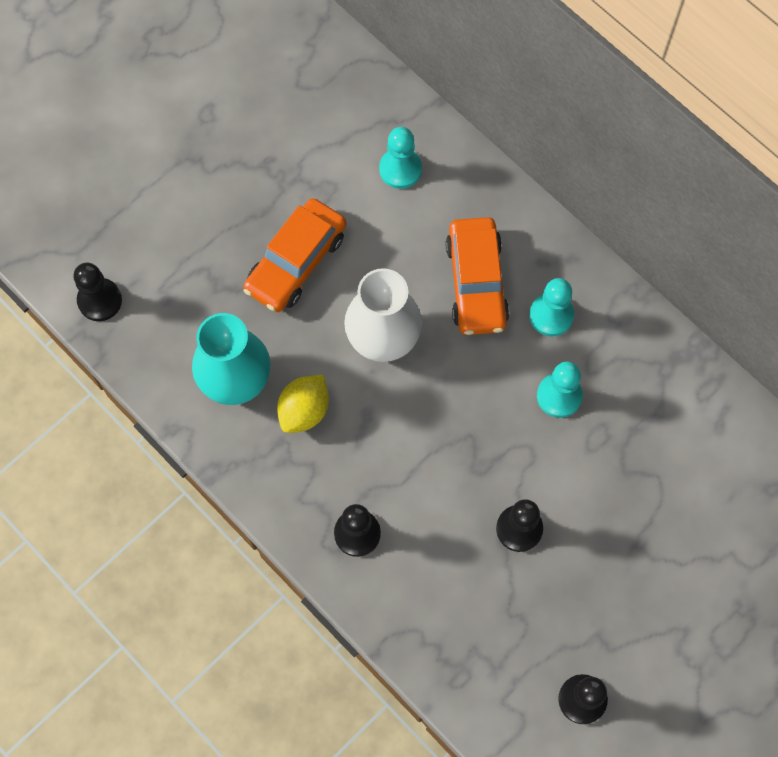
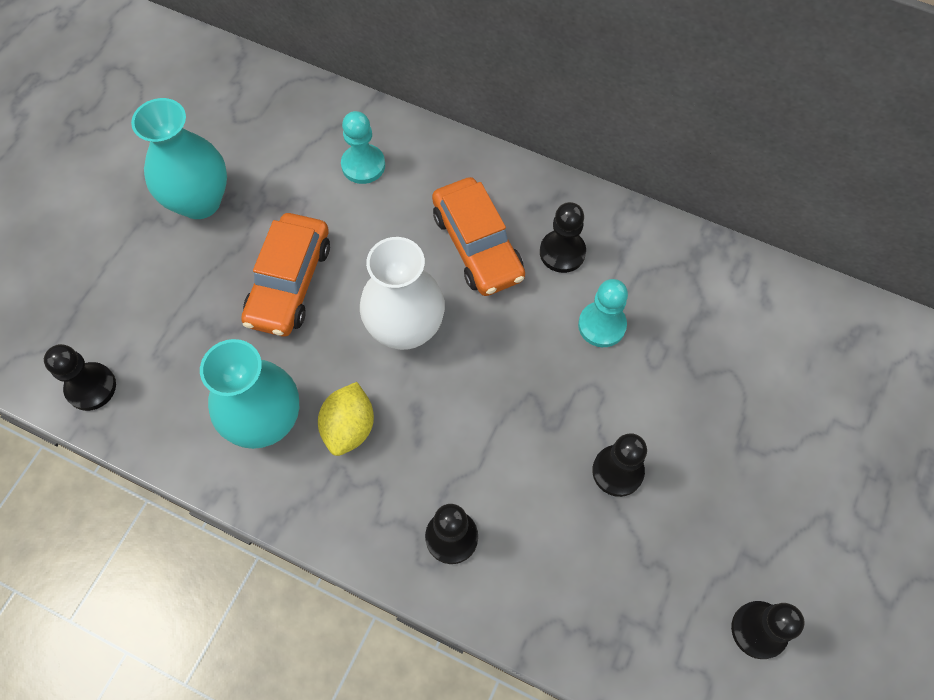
camera: 20 degrees left, 5 degrees down
turquoise pawn [529,278,574,337] -> black pawn [540,202,586,273]
none -> turquoise vase [131,98,227,219]

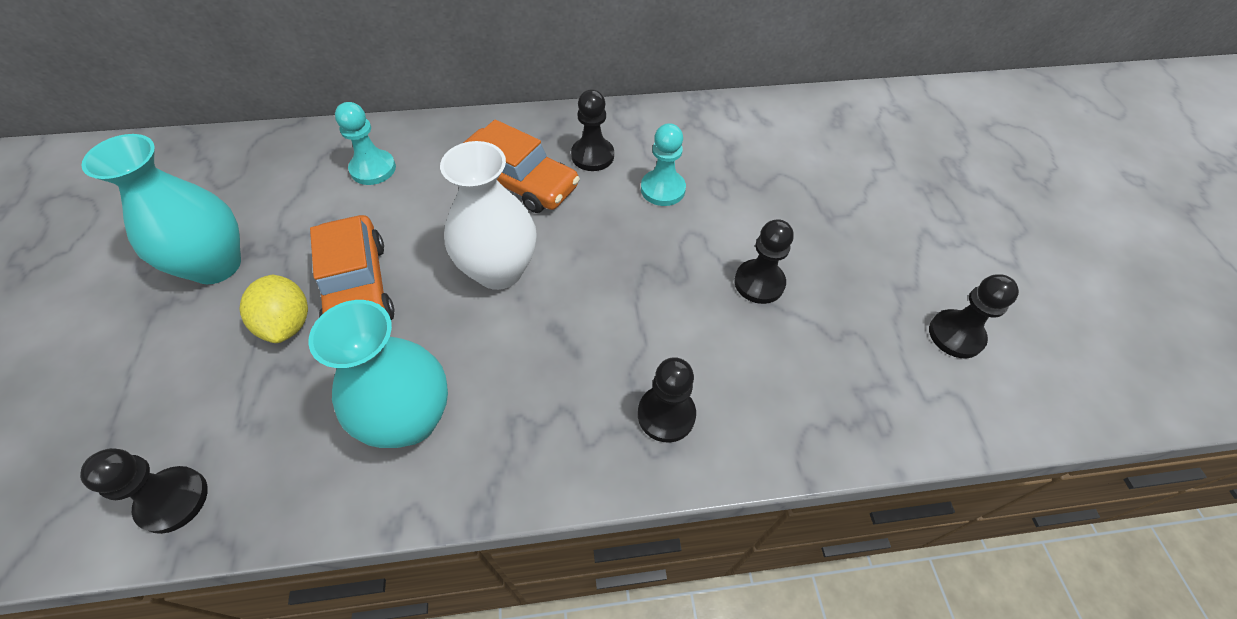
camera: 35 degrees left, 10 degrees down
yellow lemon [318,382,374,456] -> yellow lemon moved to [239,275,308,343]

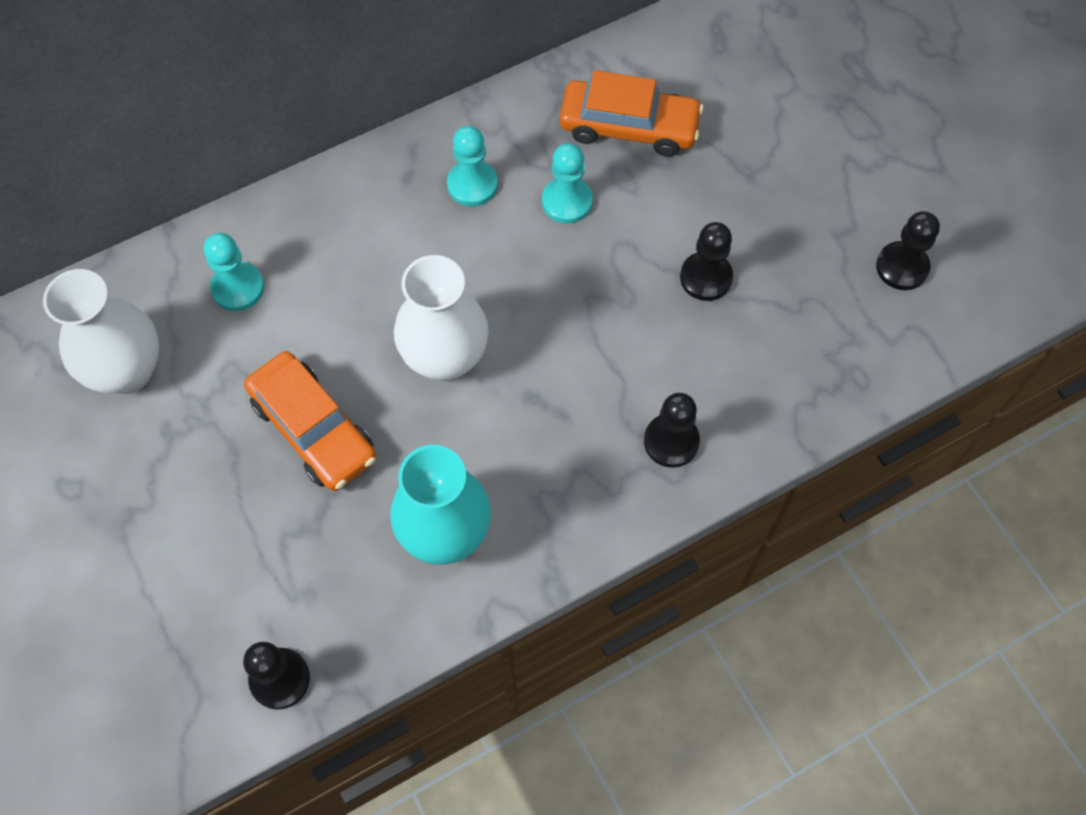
camera: 20 degrees left, 10 degrees up
turquoise vase [81,134,241,284] -> none
yellow lemon [239,275,308,343] -> none
orange car [463,120,580,213] -> orange car moved to [560,70,704,157]
black pawn [571,89,614,171] -> turquoise pawn [447,126,498,206]
none -> white vase [43,269,159,394]

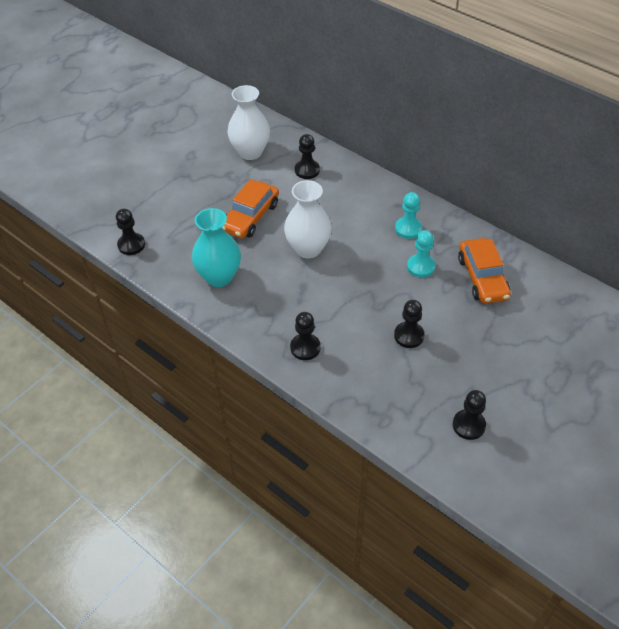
camera: 70 degrees right, 15 degrees down
turquoise pawn [204,233,264,311] -> black pawn [295,134,320,179]

